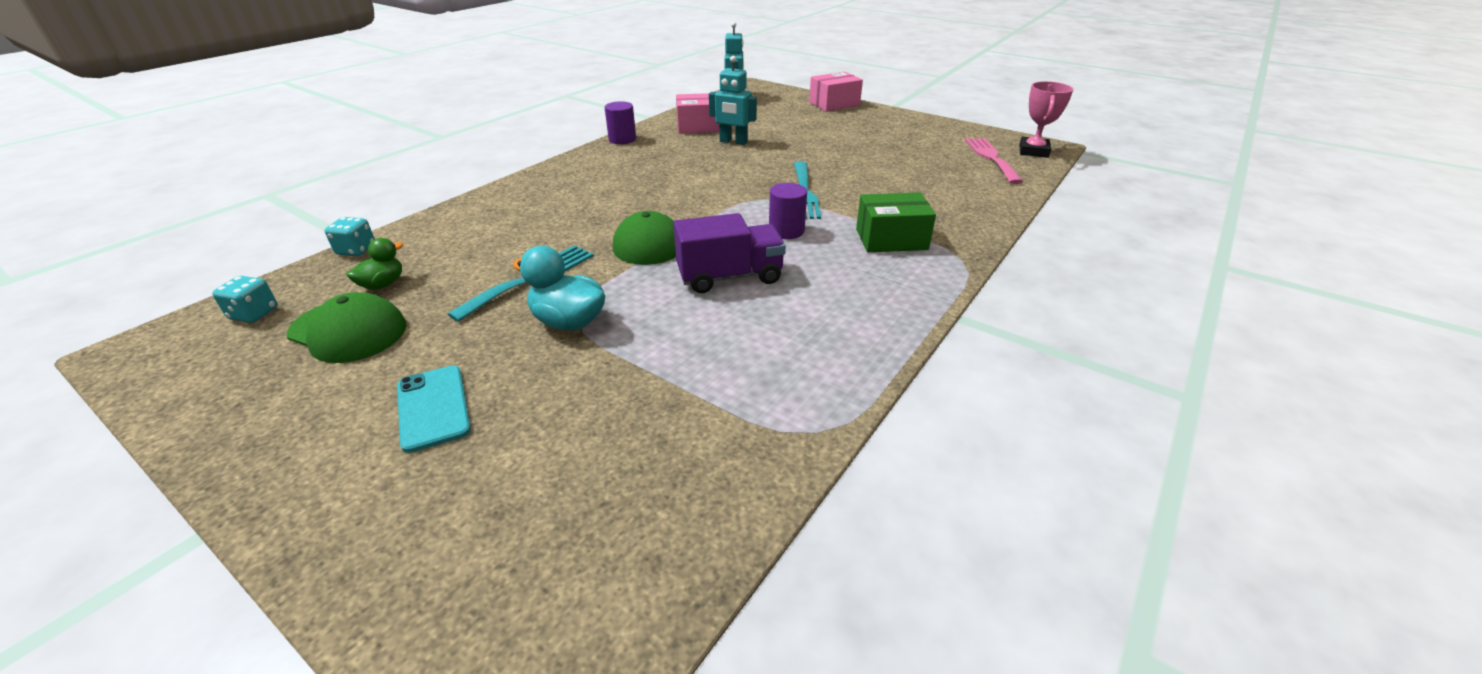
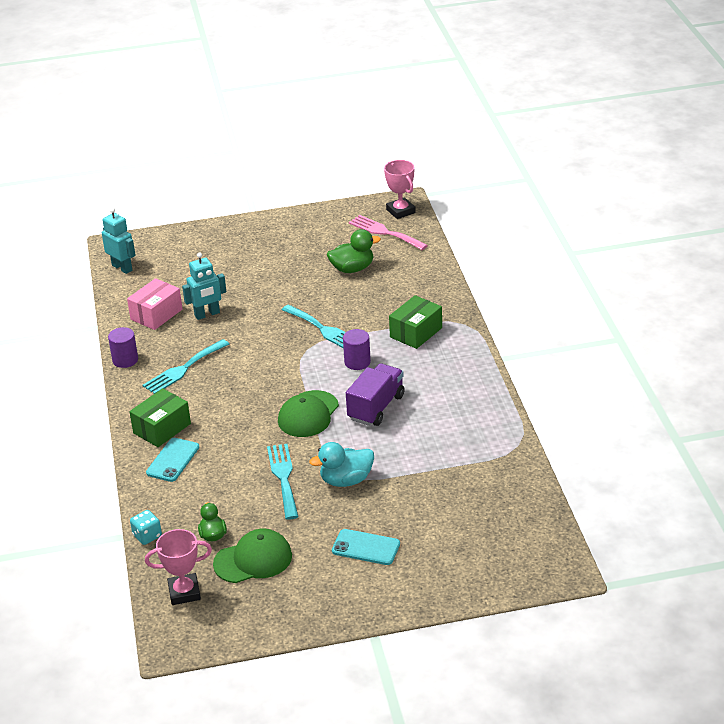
camera: 45 degrees left, 0 degrees up
turquoise dice [212,276,278,323] -> pink trophy [145,529,212,605]
pink box [809,72,863,112] -> none
none -> green box [129,388,191,447]
none -> turquoise fork [142,339,229,394]
none -> turquoise phone [146,438,199,482]
none -> green duck [327,229,381,273]

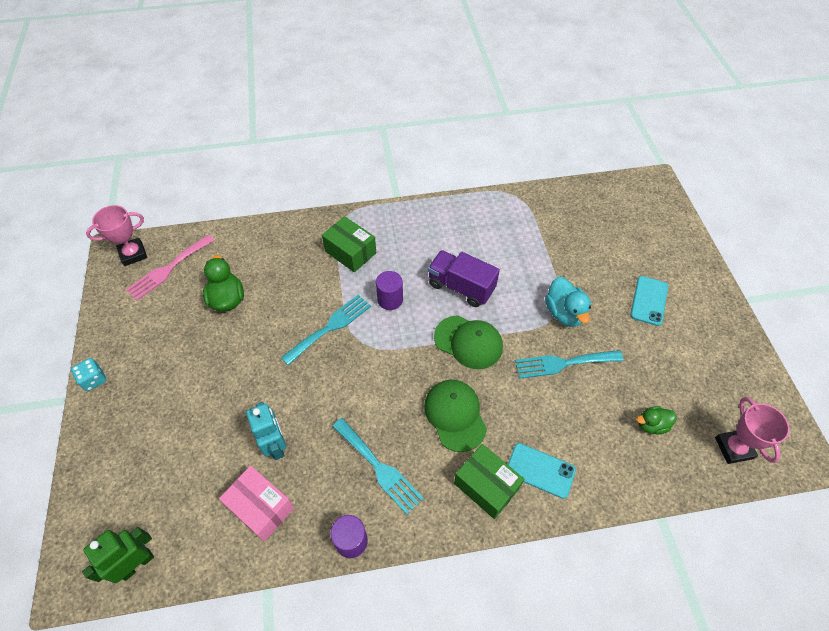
camera: 90 degrees left, 20 degrees up
turquoise robot [102,208,136,274] -> green robot [82,527,154,583]
turquoise dice [130,510,162,545] -> turquoise dice moved to [71,358,106,391]
green cap [213,529,292,583] -> green cap moved to [424,380,487,452]

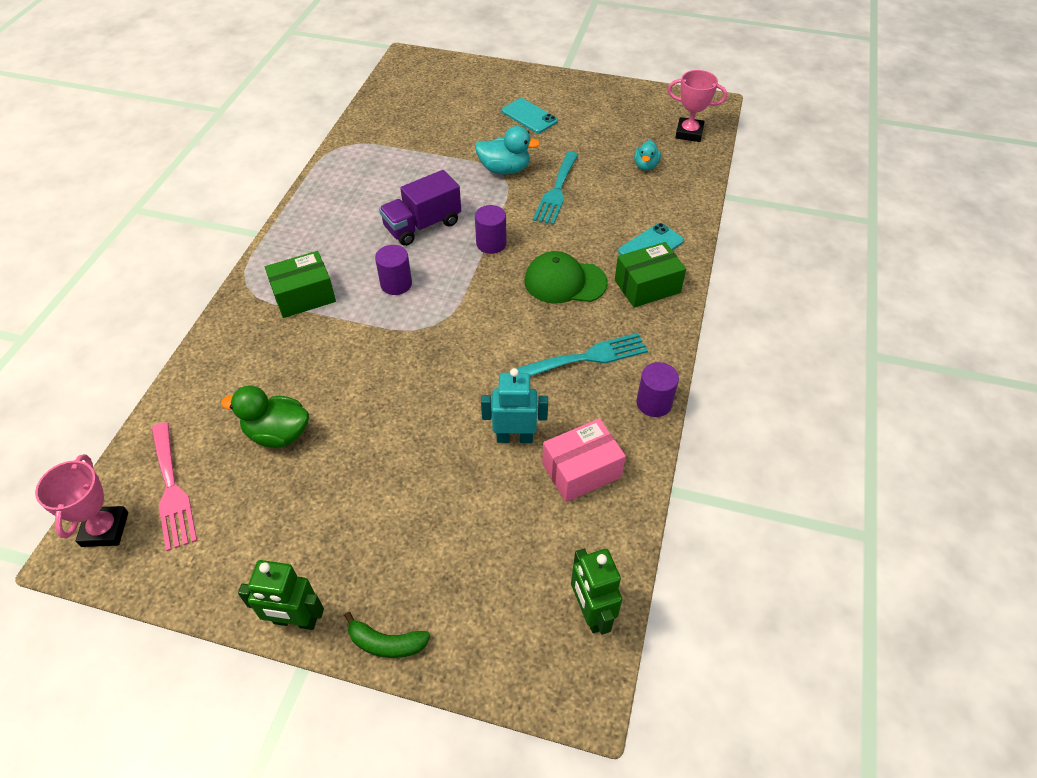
camera: 65 degrees left, 5 degrees down
turquoise dice [71,358,106,391] -> green robot [238,560,324,630]
turquoise fork [281,294,371,366] -> none
green cap [434,315,503,369] -> purple cylinder [475,205,507,254]
green duck [637,406,677,434] -> turquoise duck [634,140,661,171]
none -> green banana [344,612,430,658]

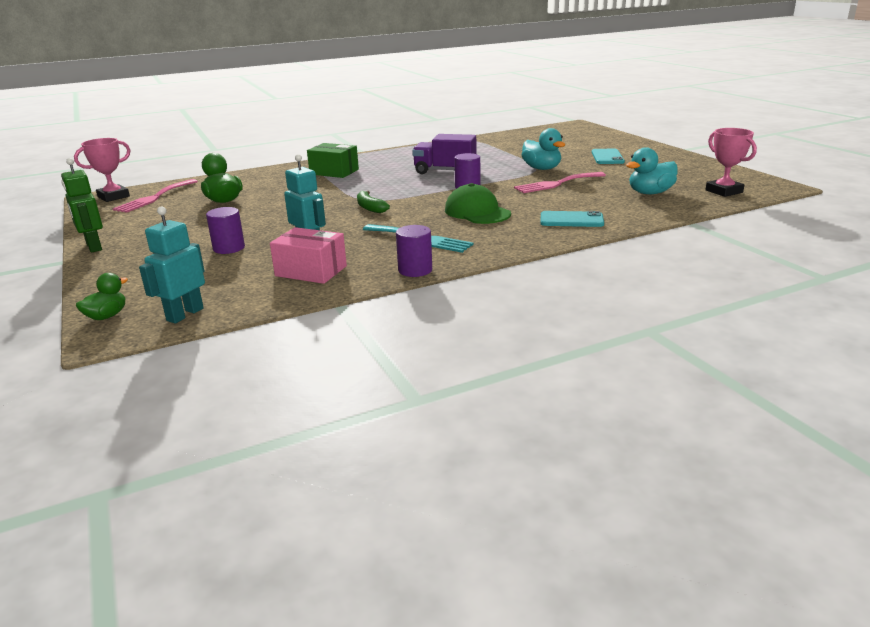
camera: 50 degrees right, 25 degrees down
green banana [344,612,430,658] -> green banana moved to [357,191,390,213]
purple cylinder [375,245,412,295] -> purple cylinder moved to [206,207,245,254]
turquoise fork [533,152,578,225] -> pink fork [514,172,606,193]
green robot [571,549,622,635] -> turquoise robot [139,206,205,323]
green box [615,242,686,307] -> none
turquoise duck [634,140,661,171] -> turquoise duck [626,147,678,194], size x1.57
none -> green duck [76,273,128,320]

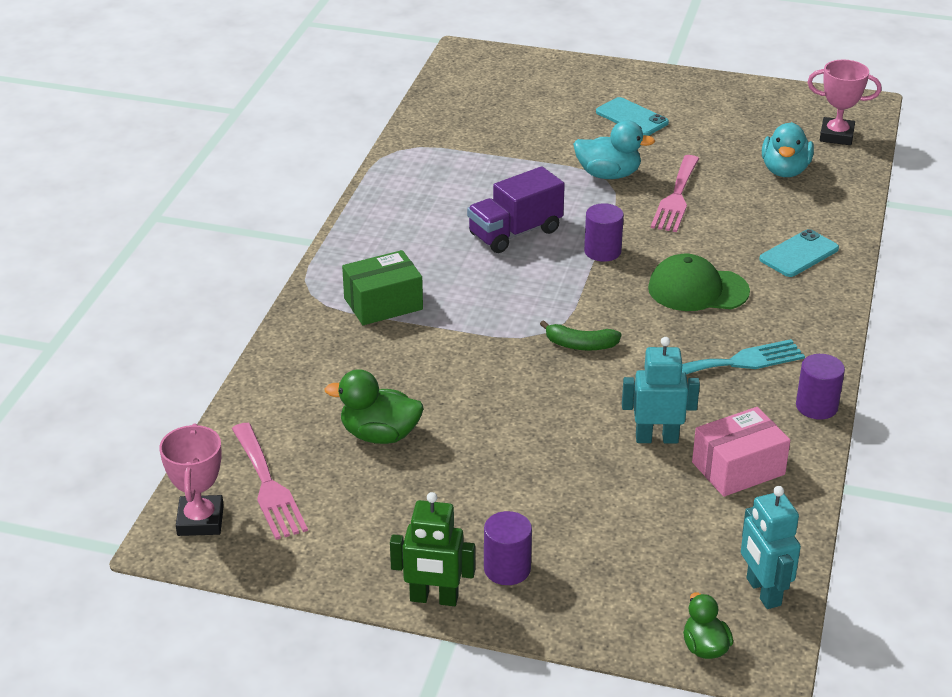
camera: 50 degrees left, 10 degrees up
purple cylinder [206,207,245,254] -> purple cylinder moved to [484,511,532,585]

